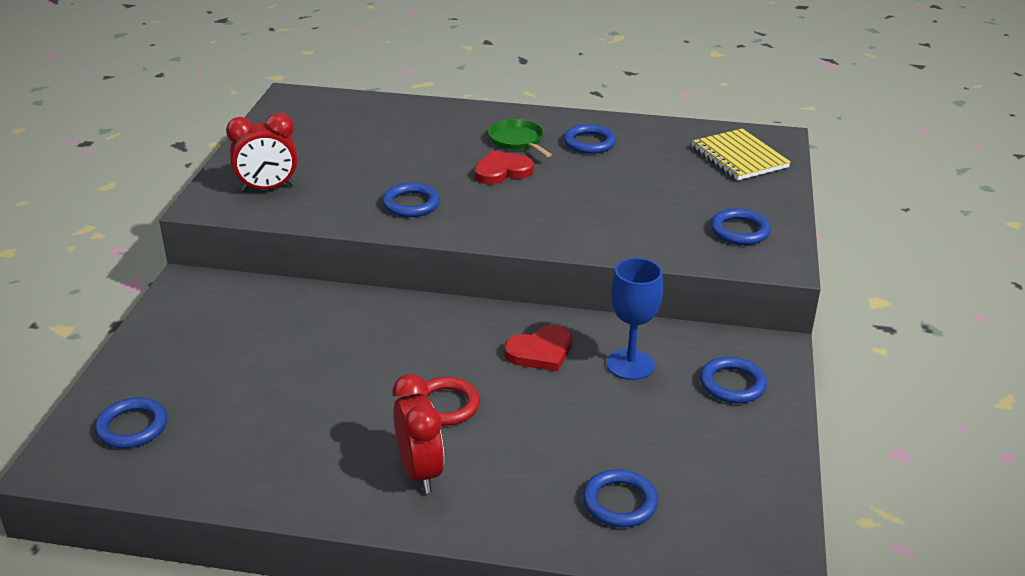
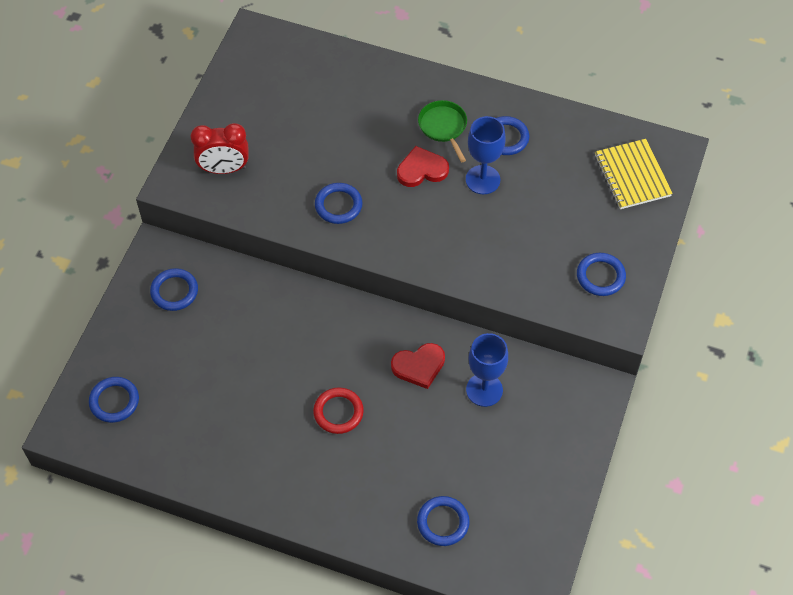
camera: 10 degrees right, 25 degrees up
red clock [392,374,444,494] -> none
blue ring [700,357,767,403] -> blue ring moved to [150,268,198,311]
none -> blue goblet [466,116,506,194]

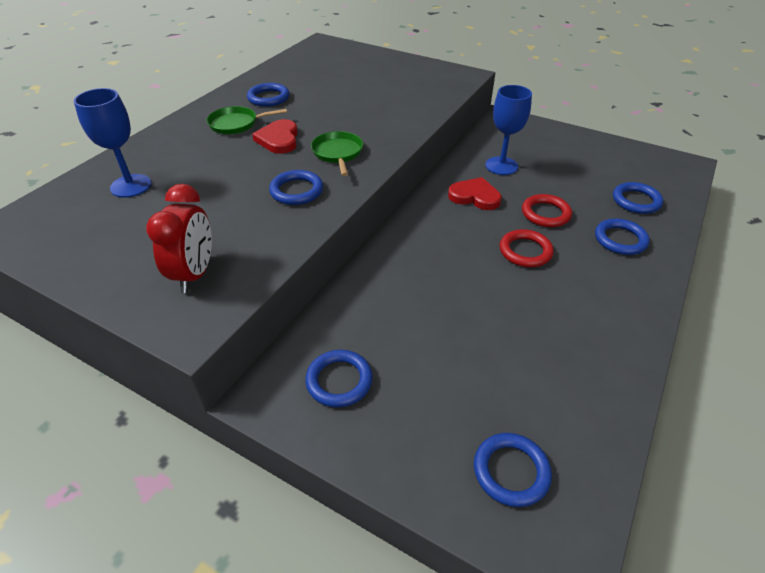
camera: 80 degrees left, 15 degrees down
red heart [391,343,445,389] -> red heart turned 60 degrees counterclockwise [448,177,502,210]
blue goblet [466,116,506,194] -> blue goblet moved to [74,88,151,198]
blue ring [577,253,626,296] -> blue ring moved to [595,218,650,255]
yellow notebook [595,139,673,209] -> none
none -> green pan [311,131,363,176]
none -> red ring [522,194,572,227]

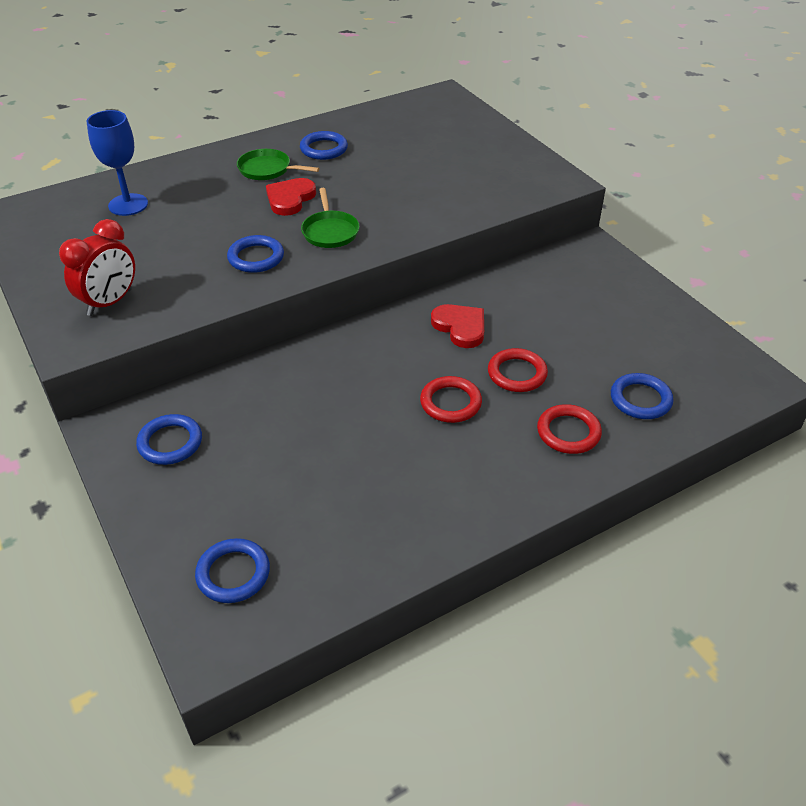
camera: 30 degrees right, 0 degrees up
green pan [311,131,363,176] -> green pan turned 150 degrees clockwise [301,188,360,248]
blue goblet [485,85,532,175] -> none
blue ring [595,218,650,255] -> red ring [537,404,602,454]

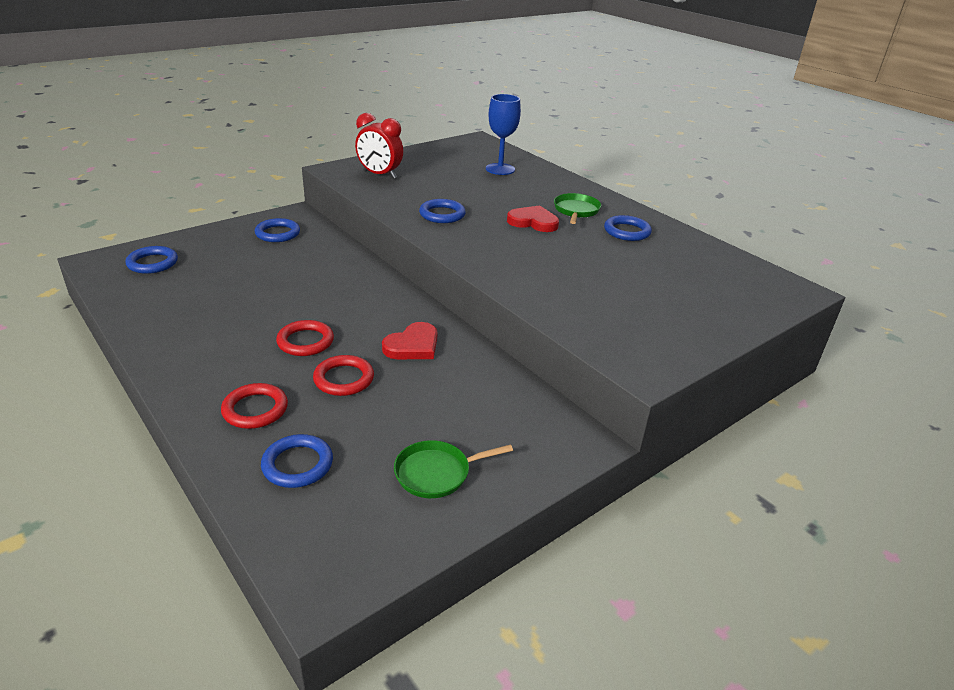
camera: 80 degrees right, 10 degrees down
green pan [301,188,360,248] -> green pan moved to [394,440,513,498]

